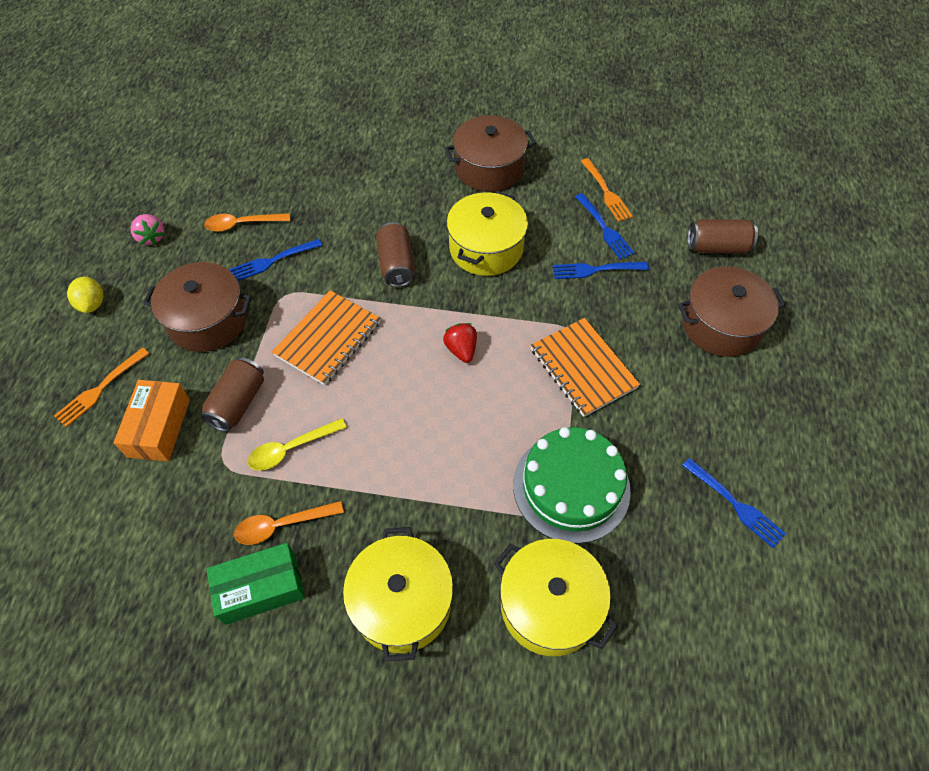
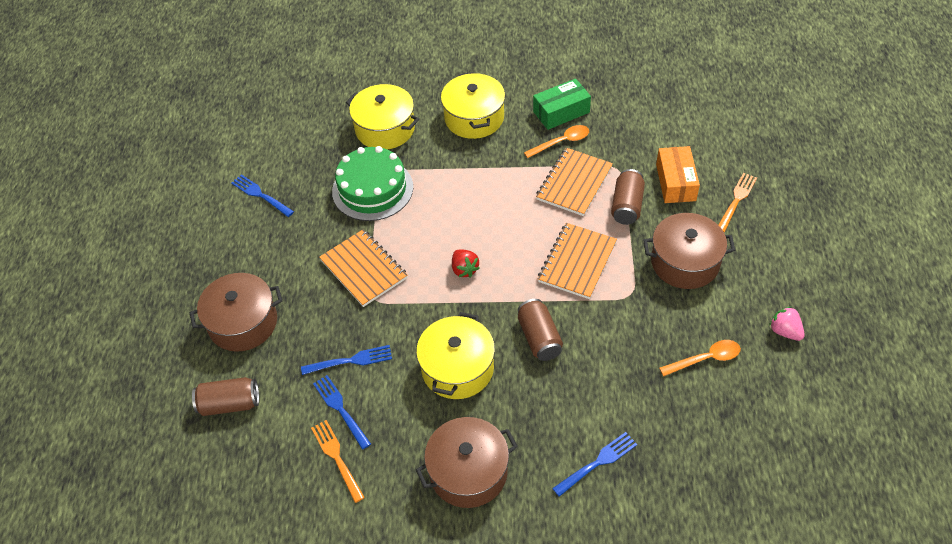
camera: 175 degrees right, 5 degrees down
yellow lemon [67,277,103,313] -> none
blue fork [229,239,323,281] -> blue fork moved to [552,432,637,497]
yellow spoon [248,418,347,471] -> orange notebook [536,148,613,216]

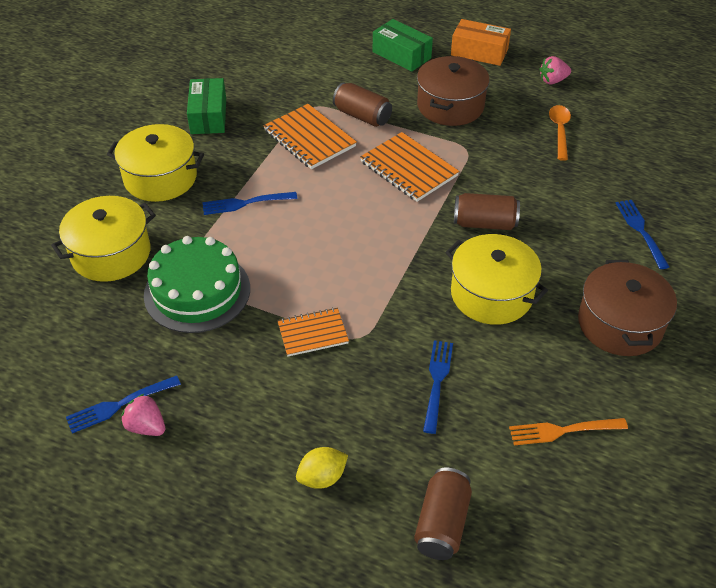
camera: 70 degrees left, 5 degrees down
brown pot [190,273,282,352] -> yellow lemon [296,447,348,489]
blue fork [313,375,371,450] -> blue fork moved to [202,192,297,215]
orange notebook [319,229,408,307] -> orange notebook [277,307,349,356], size x0.65
red strawberry [452,249,480,278] -> none
orange spoon [524,125,589,158] -> none
orange box [656,146,700,203] -> orange box moved to [451,19,511,66]
orange fork [718,173,757,232] -> green box [373,19,433,72]
none -> pink strawberry [121,394,165,436]

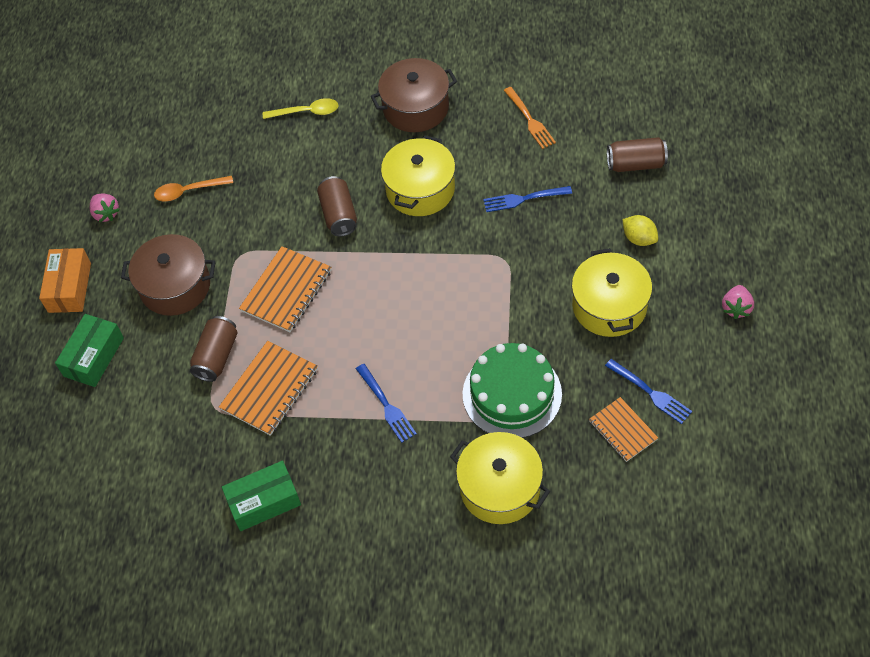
camera: 105 degrees left, 10 degrees up
yellow pot [107,124,204,202] -> yellow pot moved to [571,248,652,337]
pink strawberry [121,394,165,436] -> pink strawberry moved to [722,285,754,319]
orange notebook [277,307,349,356] -> orange notebook moved to [589,397,658,462]
blue fork [616,200,669,269] -> yellow spoon [263,98,339,119]

